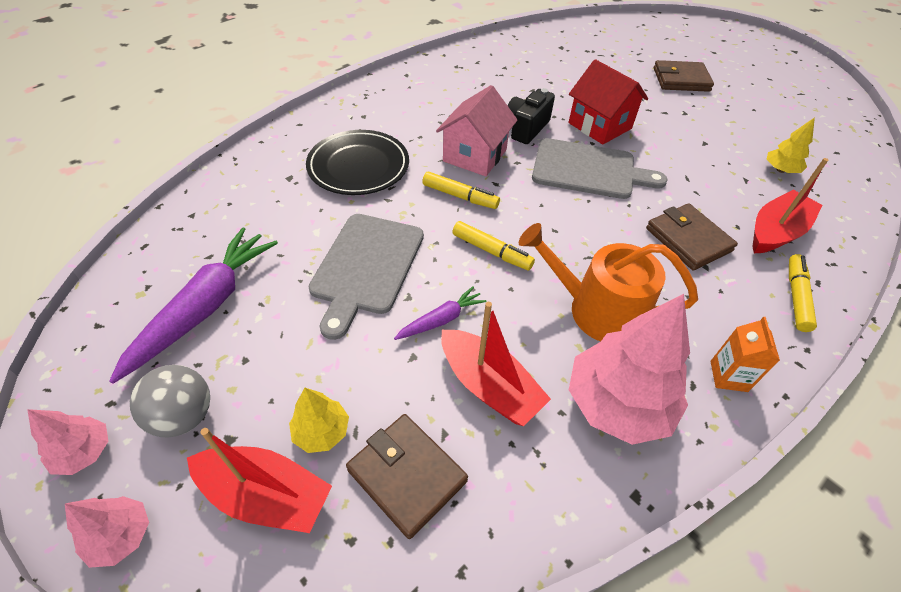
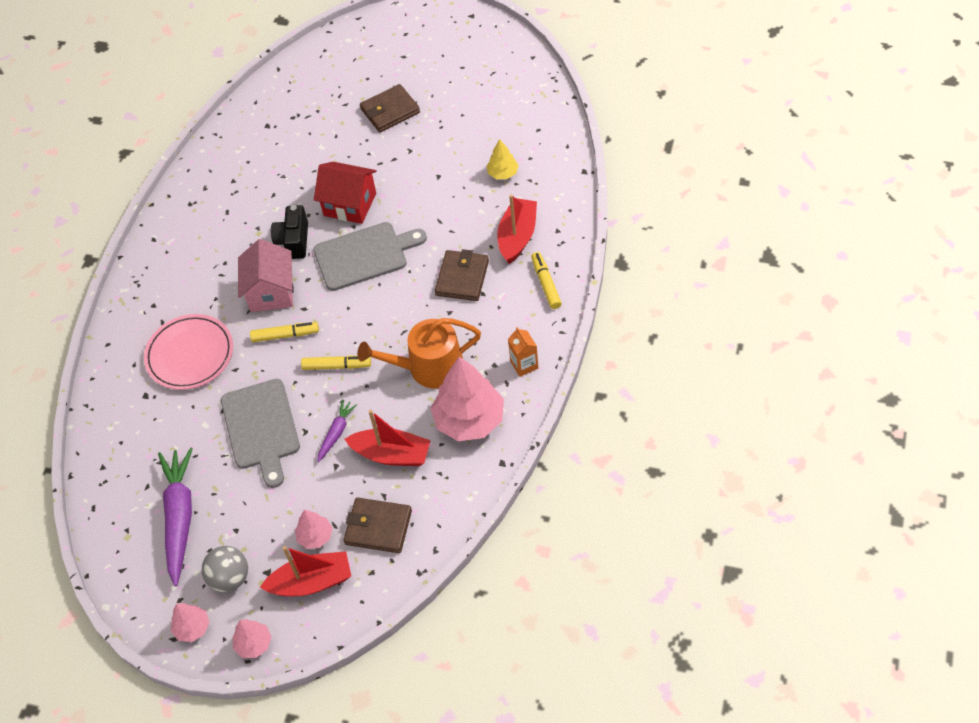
camera: 25 degrees left, 5 degrees up
yellow tree [289,388,349,453] -> pink tree [295,509,332,549]
black plate [306,130,409,195] -> pink plate [144,314,233,390]
brown wallet [646,203,738,271] -> brown wallet turned 75 degrees clockwise [435,249,489,301]

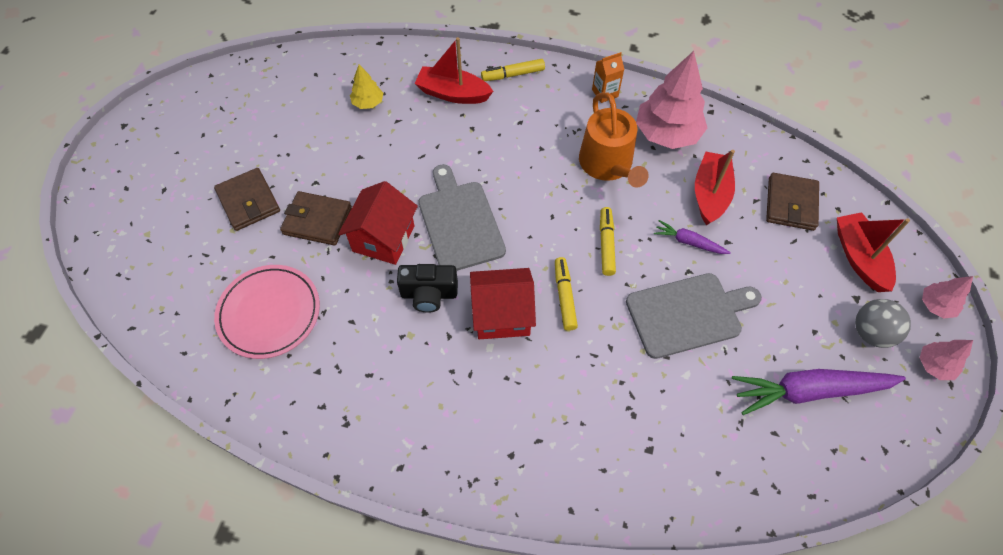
camera: 95 degrees left, 5 degrees up
pink plate [144,314,233,390] -> pink plate moved to [214,265,320,359]
pink house [238,239,294,312] -> red house [470,268,536,339]
pink tree [295,509,332,549] -> none
brown wallet [435,249,489,301] -> brown wallet moved to [280,191,352,246]

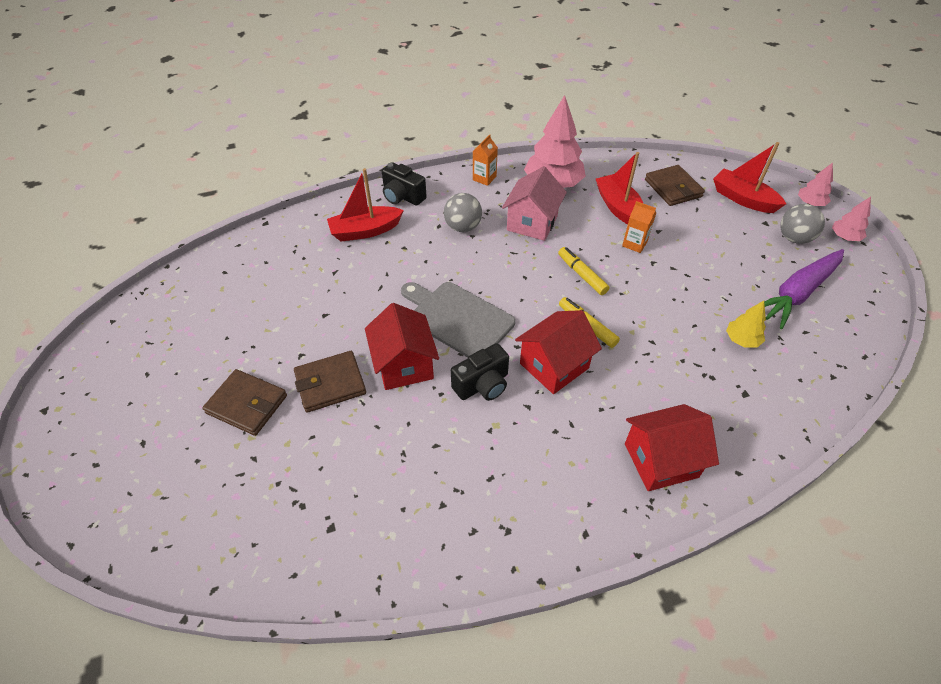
camera: 35 degrees left, 10 degrees down
pink plate [214,265,320,359] -> none
yellow tree [350,65,383,109] -> yellow tree moved to [726,301,766,348]
yellow marker [481,59,545,81] -> black camera [382,162,427,206]
orange watering can [579,92,649,188] -> pink house [502,166,567,241]
grey cutting board [626,273,762,359] -> none
purple carrot [654,220,731,254] -> orange carton [622,201,656,253]
none -> grey ball [444,193,482,232]
none -> red house [625,404,719,491]

